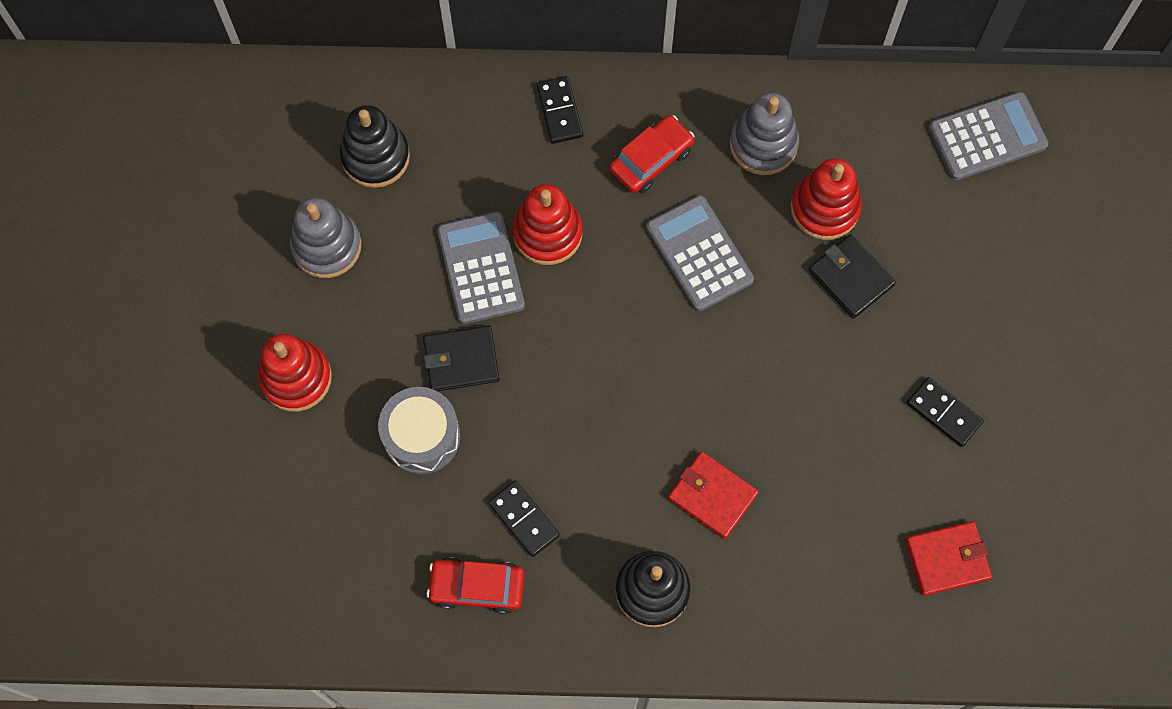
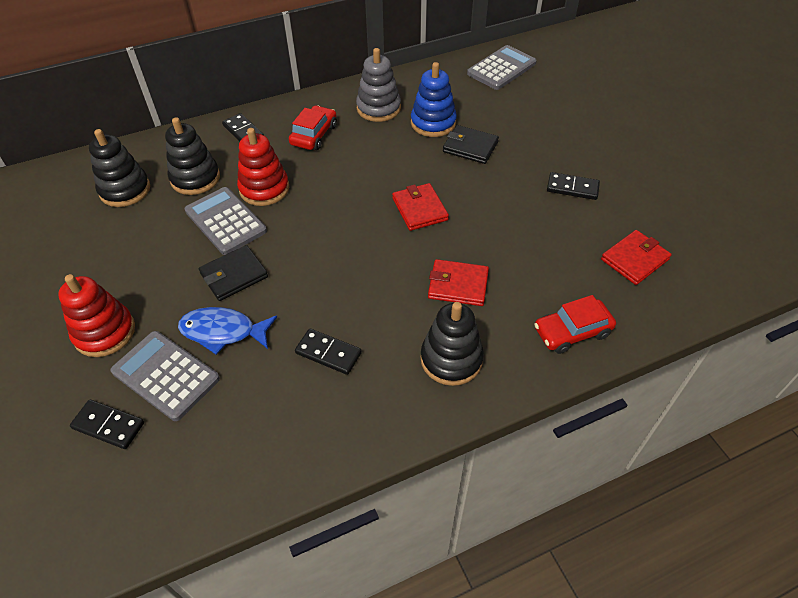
camera: 25 degrees left, 20 degrees down
grey stacking toy [290,197,361,278] -> none
grey drum [378,387,461,474] -> blue fish [178,307,277,355]
red car [426,557,525,614] -> red car moved to [534,295,616,354]
grey calculator [646,195,754,311] -> grey calculator moved to [110,331,220,421]
red stacking toy [791,158,862,240] -> blue stacking toy [411,62,457,137]
none -> black domino [70,400,144,449]
none -> black stacking toy [165,117,220,195]
none -> red wallet [392,183,449,231]

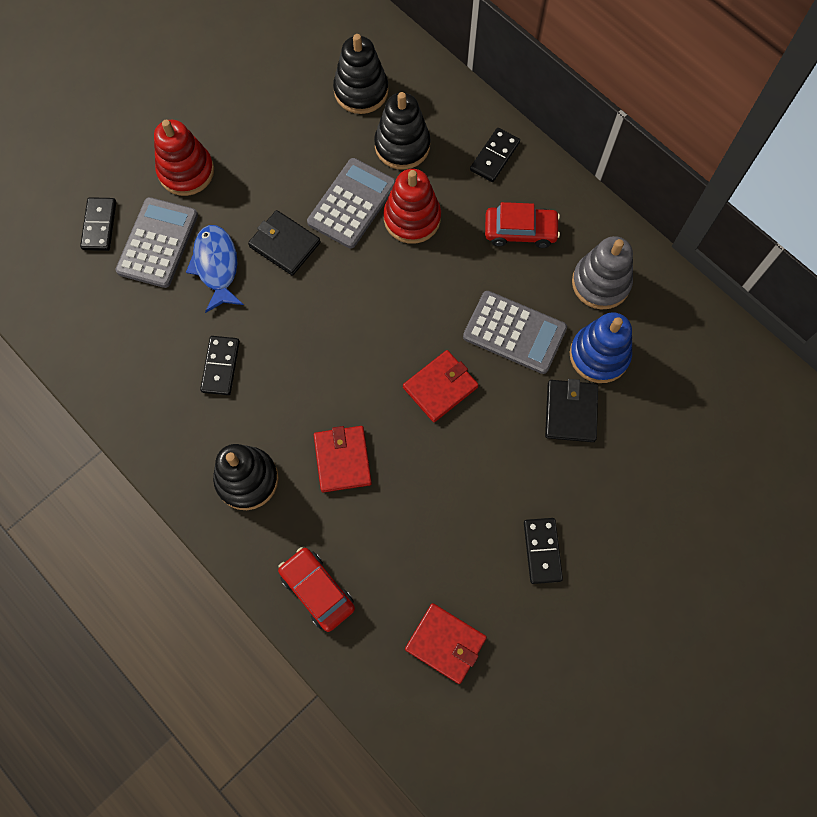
camera: 70 degrees right, 20 degrees up
grey calculator [467,45,537,90] -> grey calculator moved to [463,291,567,374]

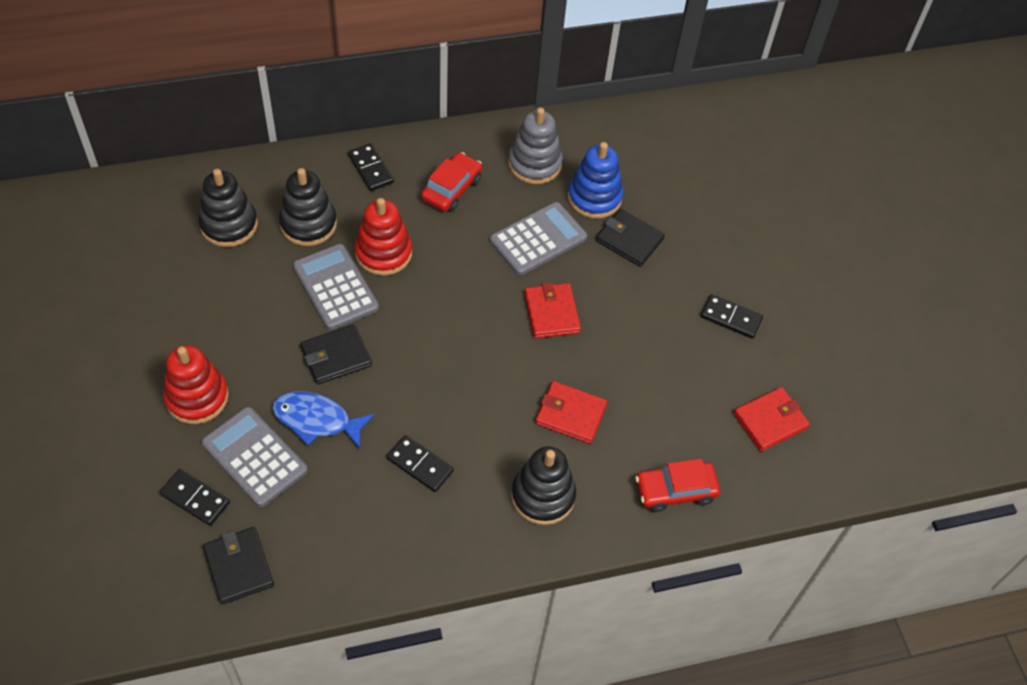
camera: 65 degrees left, 15 degrees down
none -> black wallet [203,527,274,605]

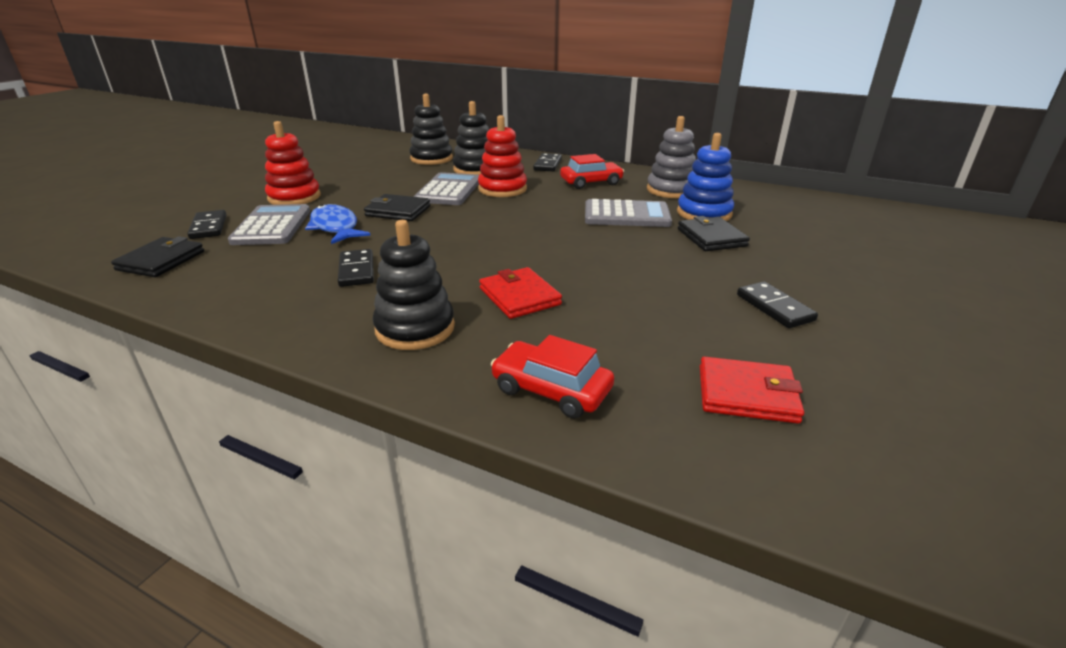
camera: 45 degrees right, 25 degrees down
red wallet [524,282,581,338] -> none

